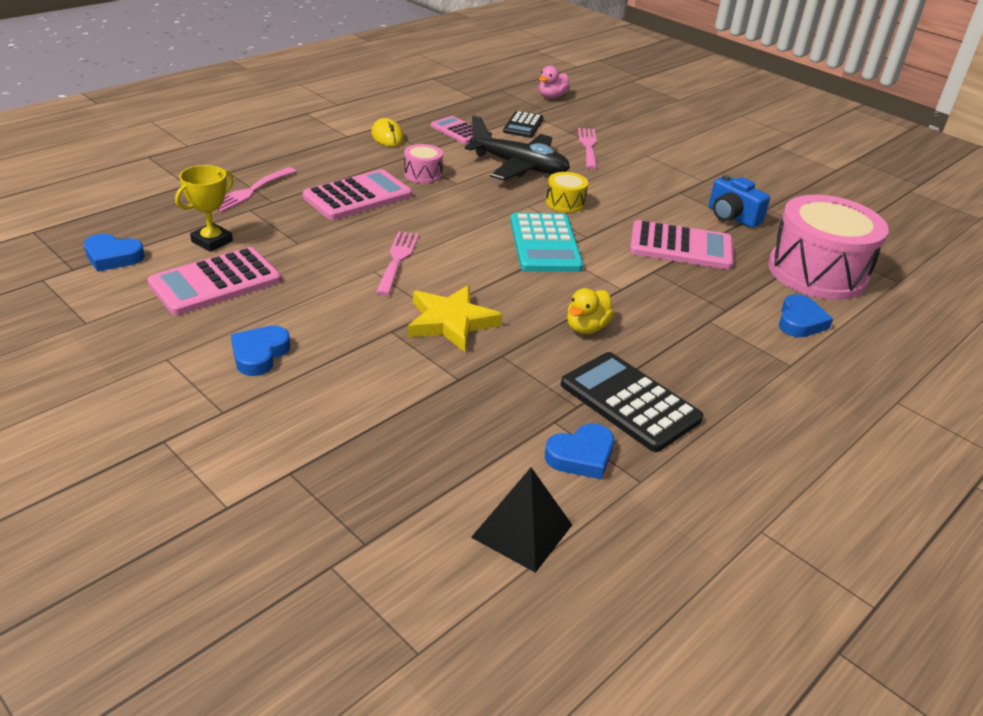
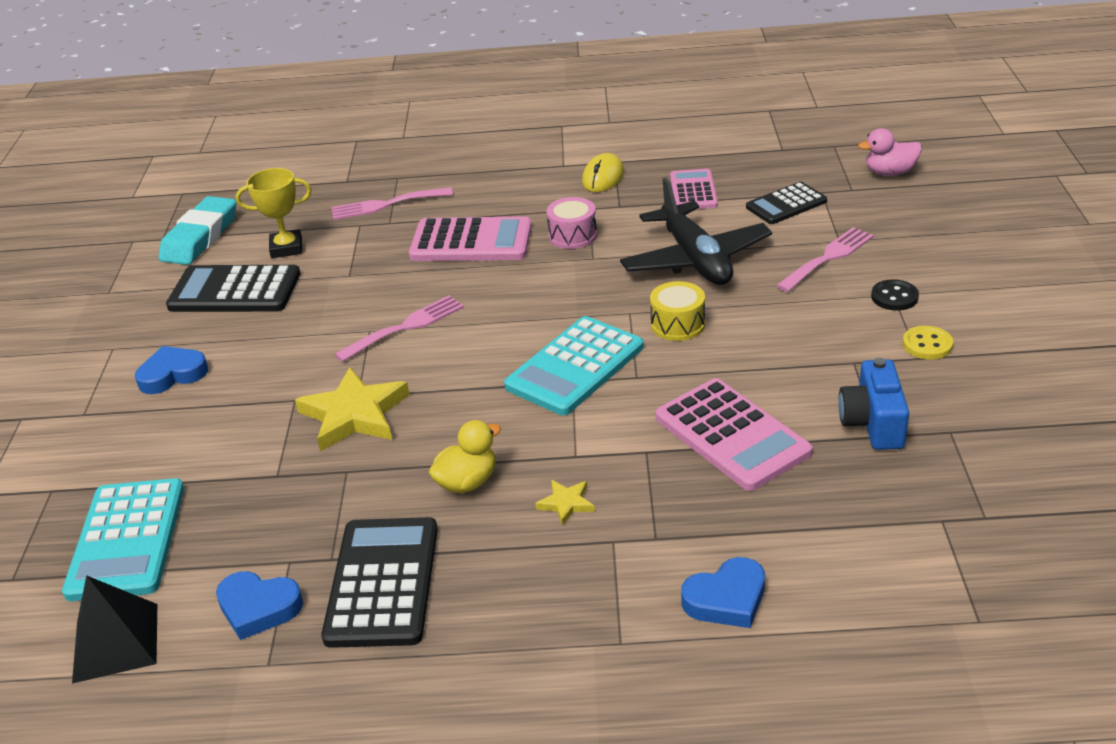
camera: 50 degrees right, 0 degrees up
blue heart [84,234,145,272] -> turquoise eraser [159,196,237,265]
pink calculator [147,247,281,315] -> black calculator [166,265,301,312]
yellow duck [567,288,614,334] -> yellow duck turned 150 degrees clockwise [429,420,501,493]
pink drum [768,195,889,300] -> none
none -> turquoise calculator [62,478,184,601]
none -> yellow star [535,480,595,526]
none -> black button [871,279,919,311]
none -> yellow button [903,326,953,360]

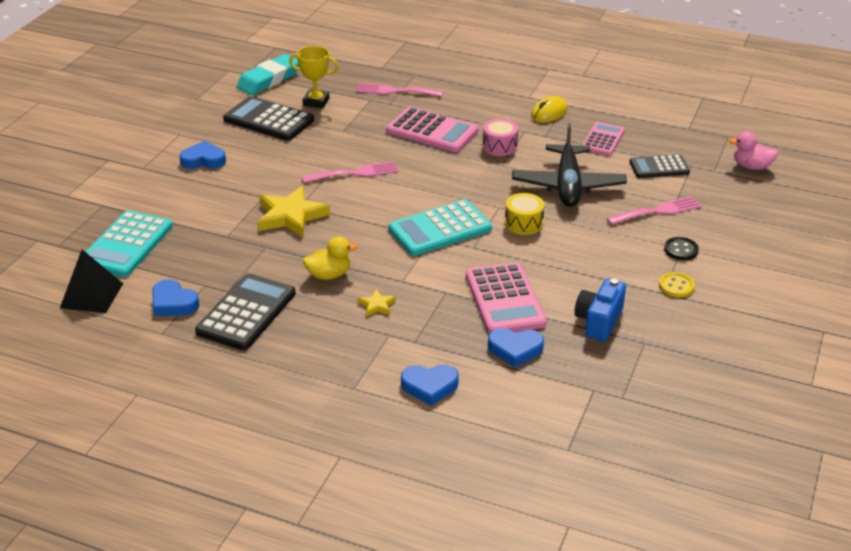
camera: 20 degrees right, 0 degrees up
none -> blue heart [488,328,544,368]

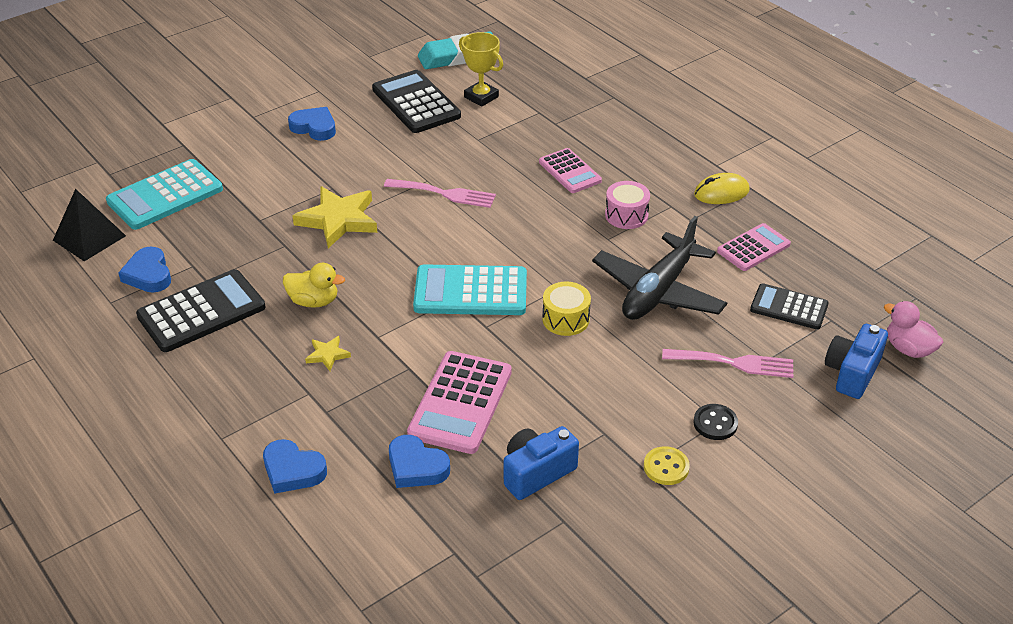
camera: 30 degrees right, 5 degrees up
pink fork [356,83,443,97] -> none
pink calculator [386,107,479,152] -> pink calculator [539,148,602,193], size x0.63
none -> blue camera [825,324,888,399]

